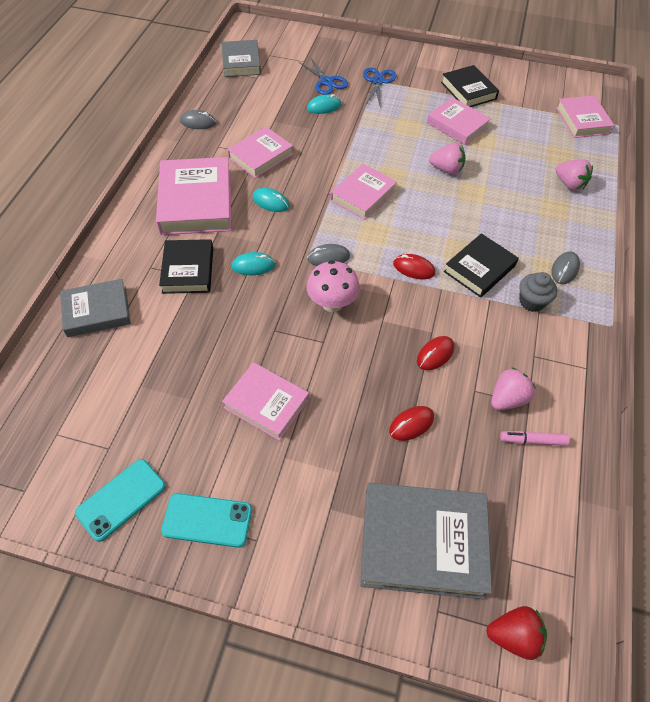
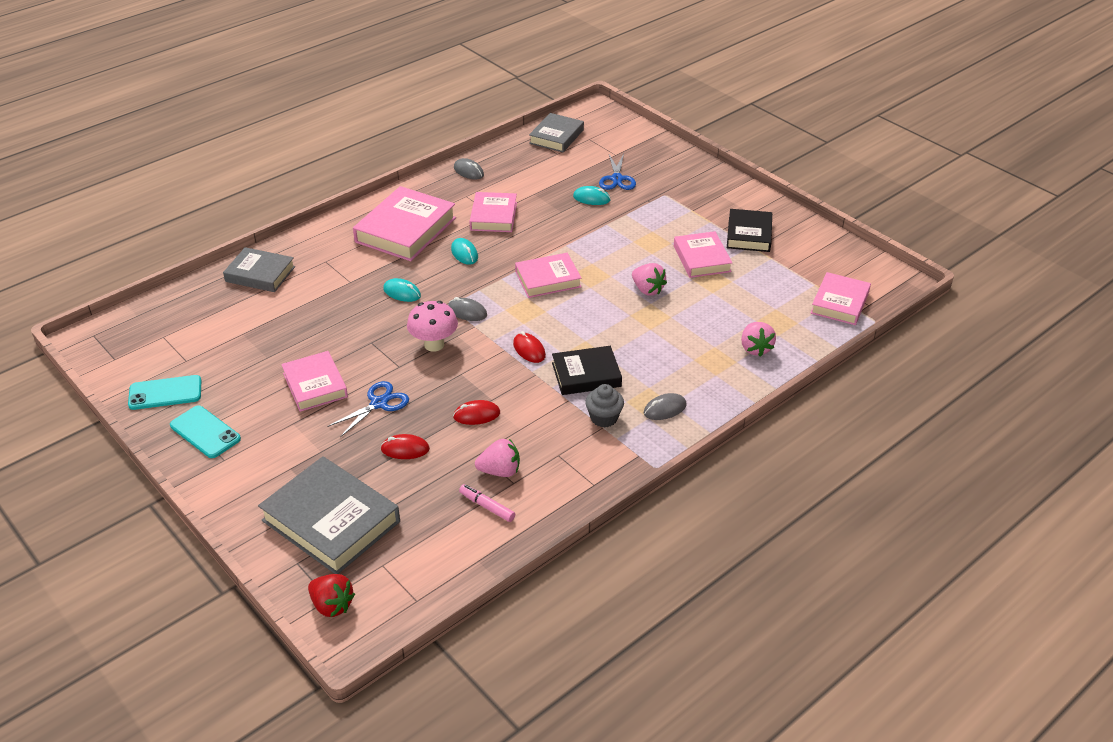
camera: 35 degrees right, 15 degrees down
black book [159,239,213,294] -> none
pink book [227,127,293,178] -> pink book turned 75 degrees counterclockwise [469,192,517,232]
blue scissors [363,68,396,105] -> blue scissors moved to [327,381,409,437]

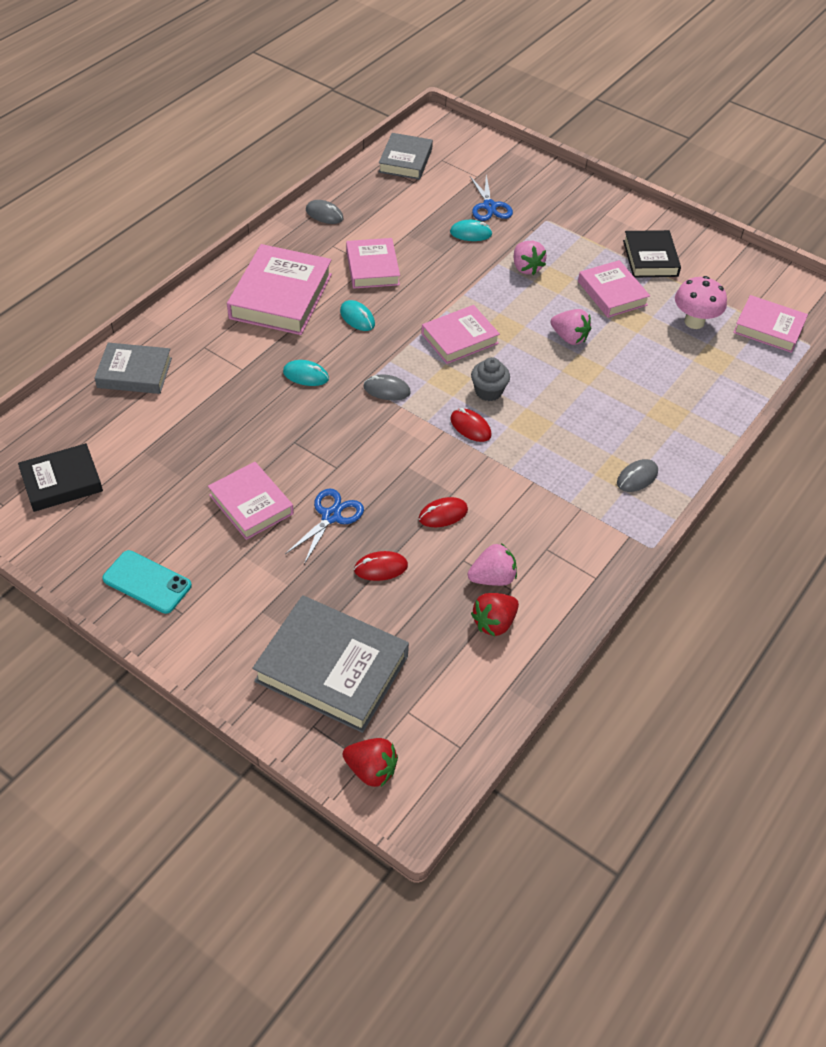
camera: 15 degrees left, 10 degrees up
turquoise phone [128,375,201,410] -> none
pink mushroom [407,301,458,352] -> pink mushroom moved to [675,276,727,329]
pink marker [459,484,515,522] -> red strawberry [471,593,519,636]
black book [552,346,622,395] -> black book moved to [18,443,103,512]
grey cupcake [585,384,624,428] -> grey cupcake moved to [471,357,510,401]
pink strawberry [741,322,776,357] -> pink strawberry moved to [514,241,547,275]
pink book [811,272,871,325] -> pink book turned 75 degrees counterclockwise [733,295,808,353]

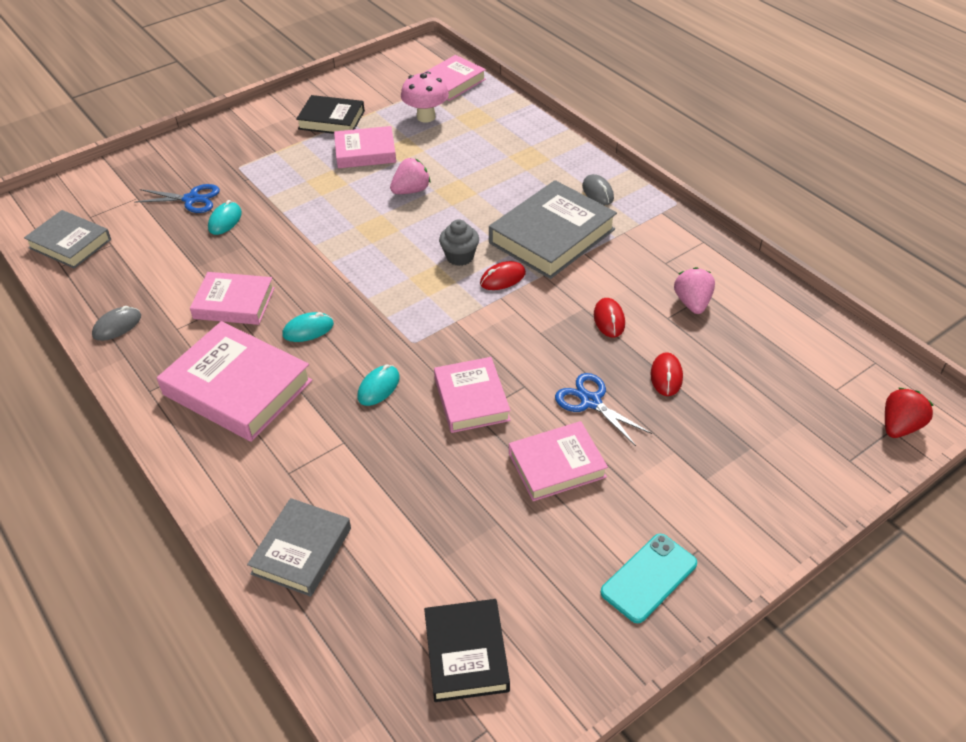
camera: 70 degrees left, 5 degrees down
grey book [252,595,409,733] -> grey book moved to [489,180,617,279]
grey mouse [363,374,411,400] -> none
pink book [422,305,500,364] -> pink book moved to [434,357,511,433]
red strawberry [471,593,519,636] -> none
pink strawberry [514,241,547,275] -> none

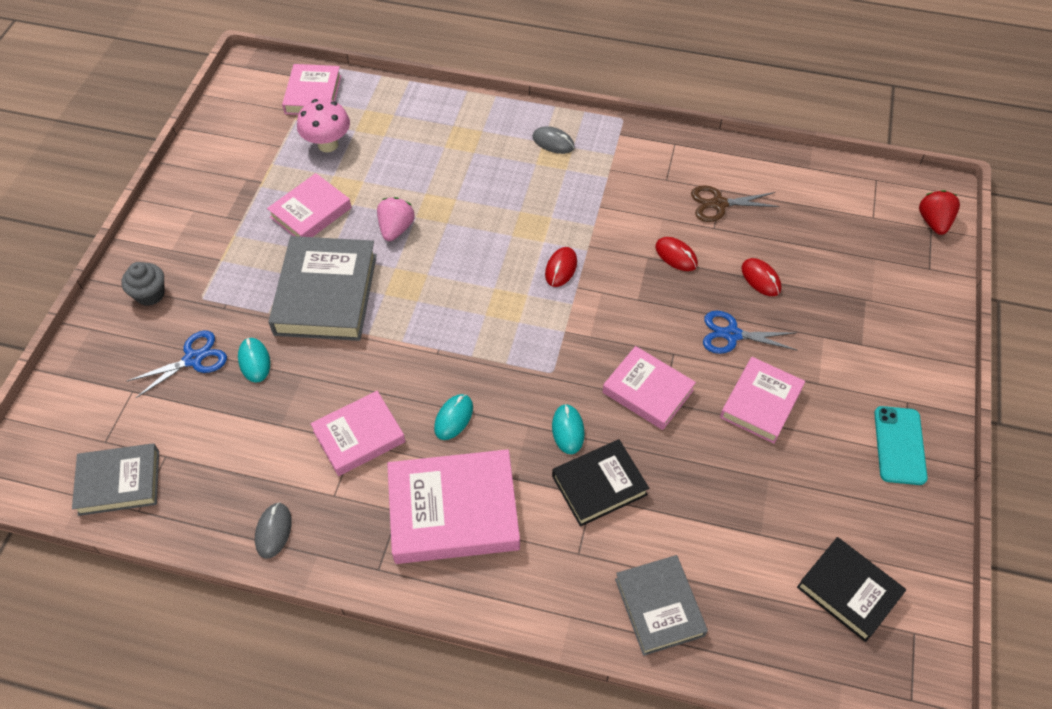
camera: 40 degrees left, 10 degrees up
black book [296,95,365,134] -> black book moved to [552,439,649,527]
grey cupcake [439,219,479,266] -> grey cupcake moved to [121,262,165,306]
grey book [489,180,617,279] -> grey book moved to [268,236,377,341]
pink strawberry [674,267,715,314] -> brown scissors [691,185,780,222]

